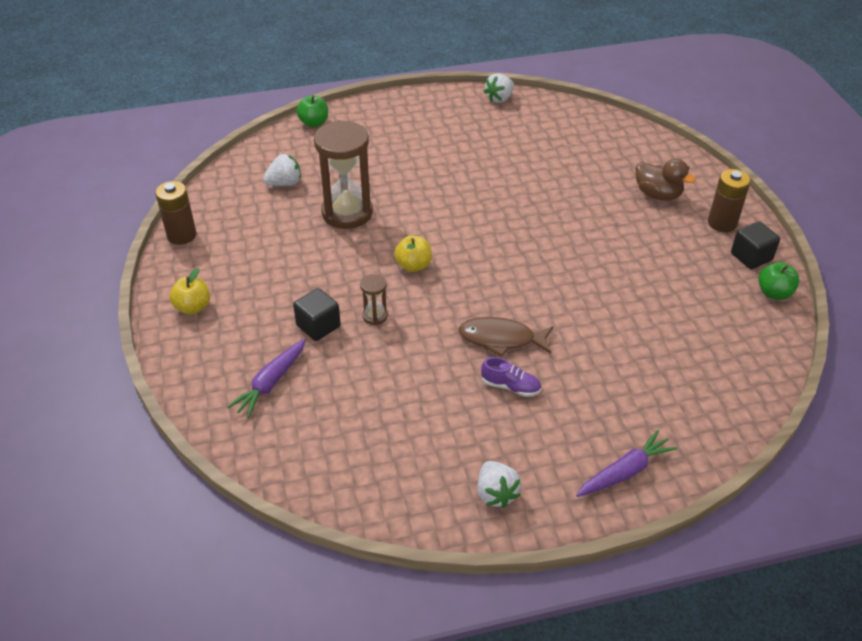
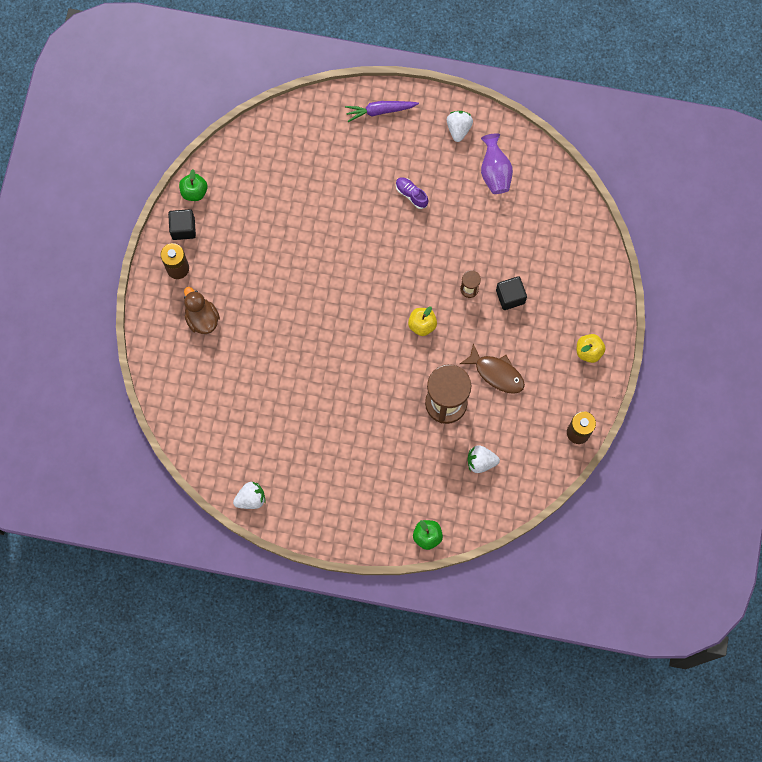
camera: 155 degrees left, 30 degrees up
purple carrot [227,339,306,418] -> none
brown fish [458,317,553,357] -> brown fish moved to [460,343,525,394]
none -> purple vase [481,133,513,194]

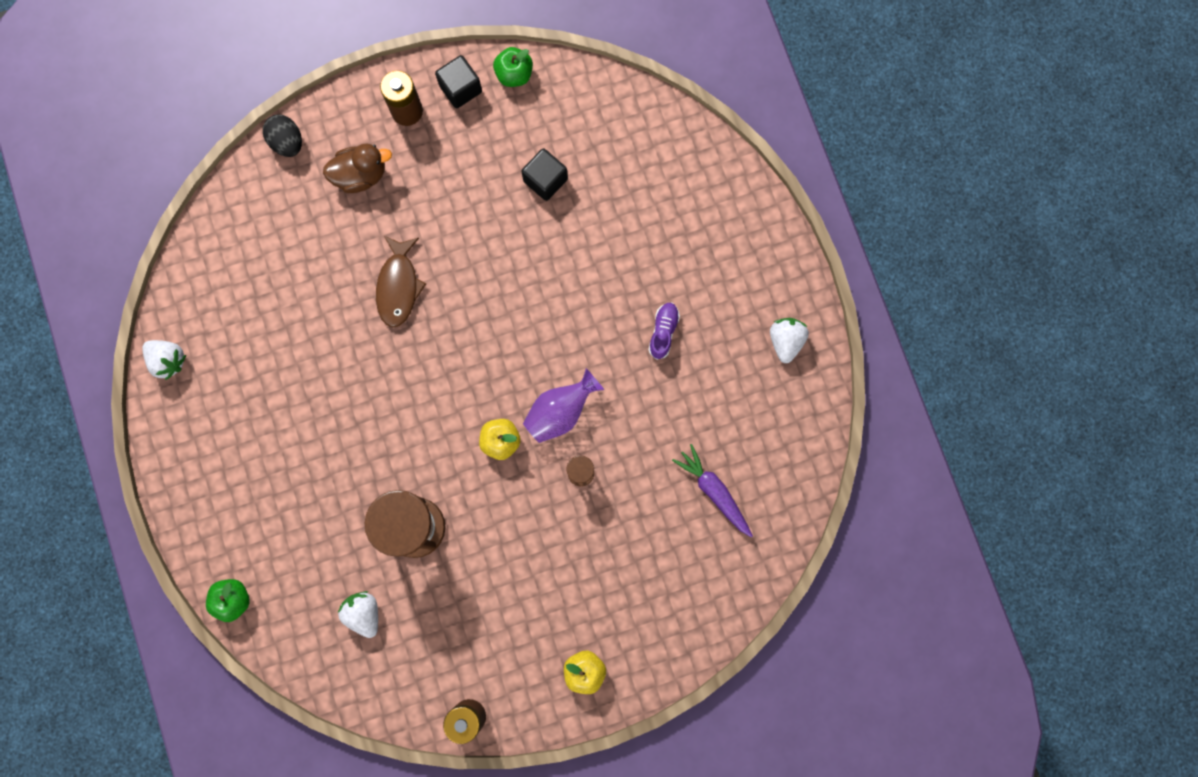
camera: 60 degrees right, 5 degrees up
brown duck [184,287,220,334] -> brown duck turned 45 degrees clockwise [323,144,392,193]
purple carrot [345,101,419,122] -> purple carrot moved to [672,444,753,538]
white strawberry [447,111,473,142] -> white strawberry turned 60 degrees counterclockwise [770,318,809,363]
brown fish [460,343,525,394] -> brown fish moved to [376,236,426,328]
purple vase [481,133,513,194] -> purple vase moved to [523,368,605,443]
black cube [496,276,527,310] -> black cube moved to [521,148,568,201]
none -> black egg [263,115,302,157]

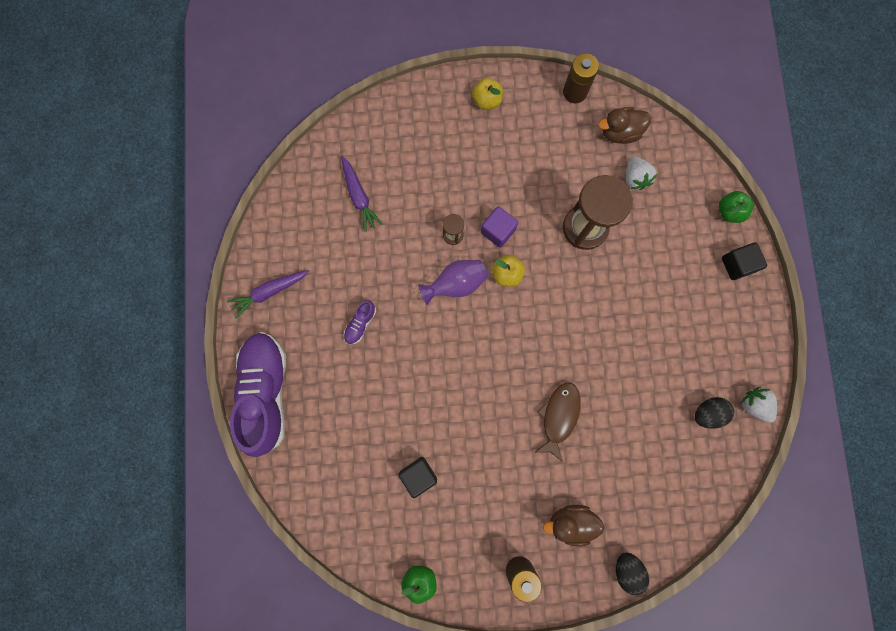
camera: 165 degrees left, 0 degrees up
black cube [435,55,482,108] -> black cube moved to [722,242,767,280]
white strawberry [770,318,809,363] -> purple carrot [227,270,309,318]
none -> purple shoe [230,332,286,457]
none -> purple cube [481,206,518,248]
none -> brown duck [598,107,651,144]
none -> black egg [695,397,734,429]

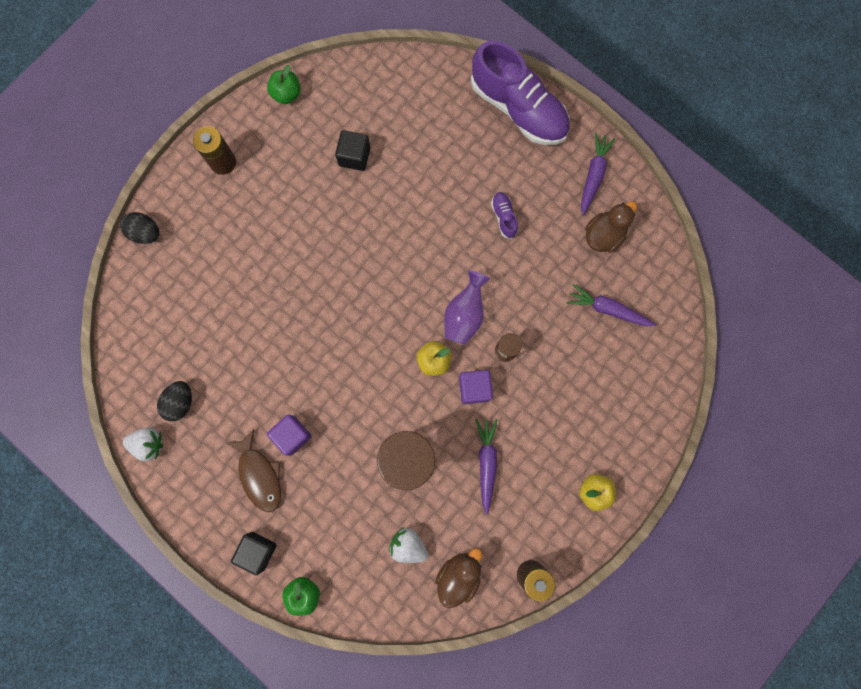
camera: 135 degrees right, 0 degrees up
brown fish [534,382,581,462] -> brown fish moved to [226,429,281,512]
brown duck [543,505,605,547] -> brown duck moved to [585,201,637,253]
none -> purple cube [267,414,312,456]
none -> purple carrot [475,419,498,514]

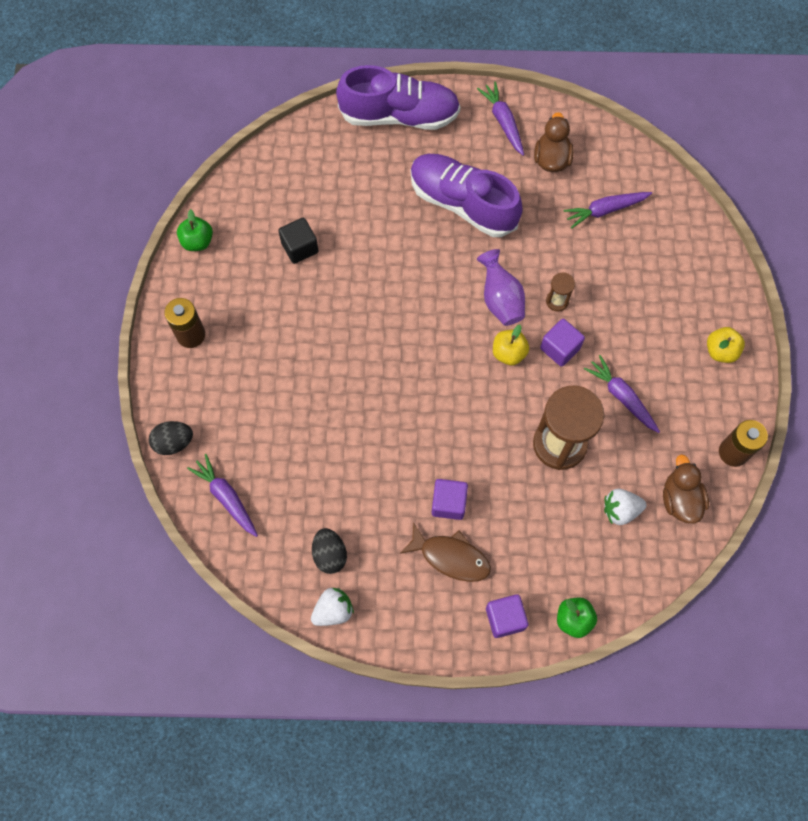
camera: 40 degrees left, 10 degrees down
black cube [231,532,277,575] -> purple cube [486,594,528,638]
purple shoe [491,192,518,239] -> purple shoe [411,154,523,237], size x2.46
none -> purple carrot [187,454,258,537]

